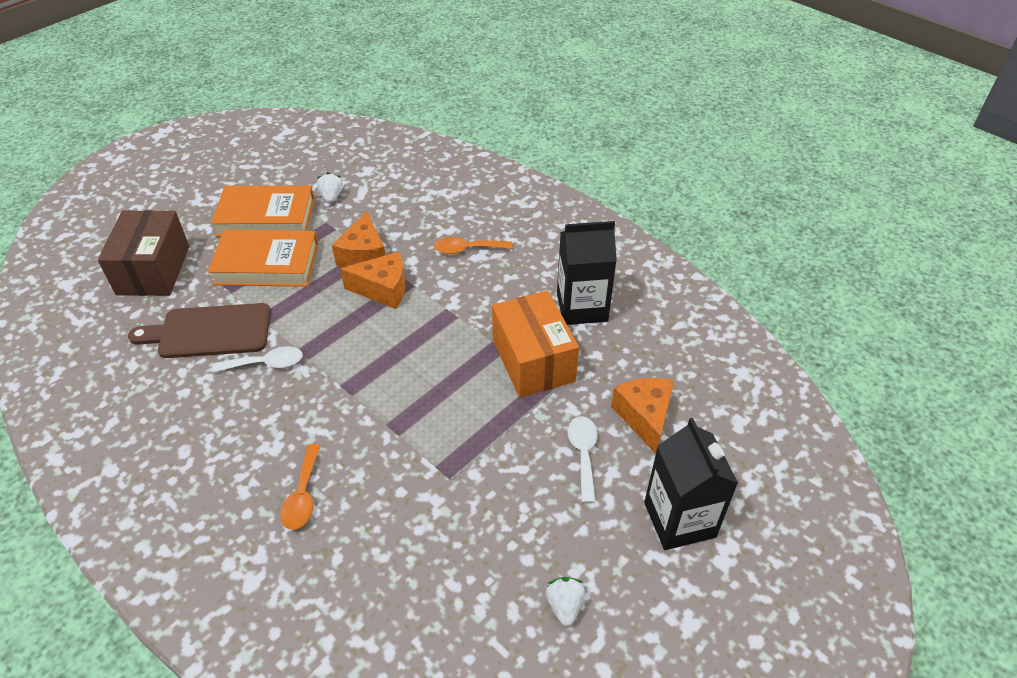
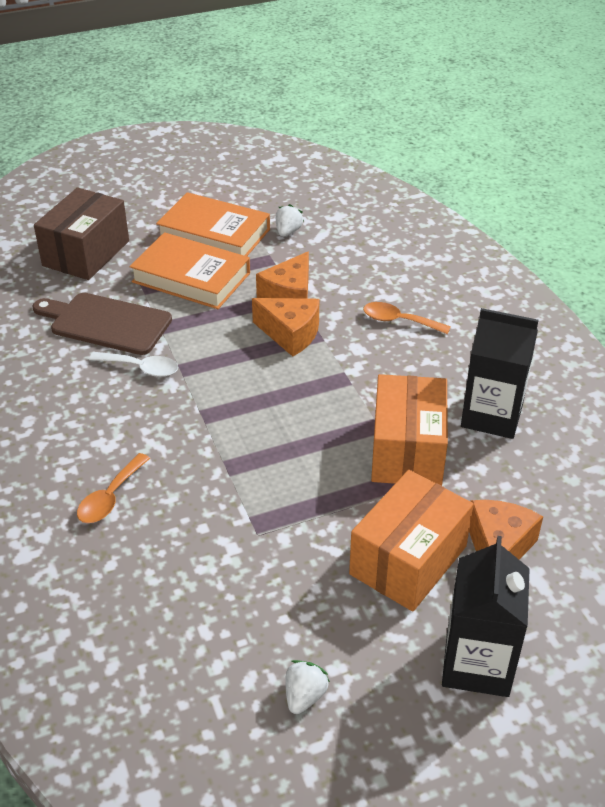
camera: 25 degrees right, 5 degrees down
white spoon [568,416,598,503] -> orange box [349,470,474,612]

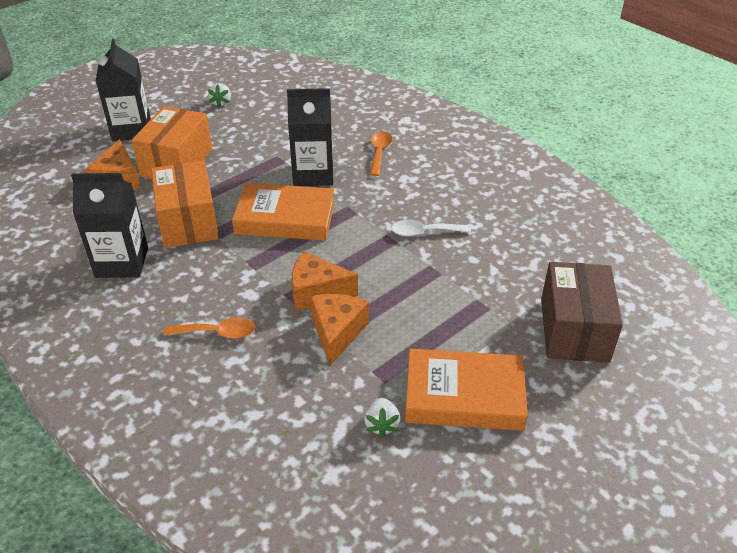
camera: 160 degrees right, 0 degrees up
brown cutting board [33,293,172,355] -> none
orange book [129,232,250,309] -> orange book moved to [232,183,335,241]
none -> black carton [287,88,333,186]

